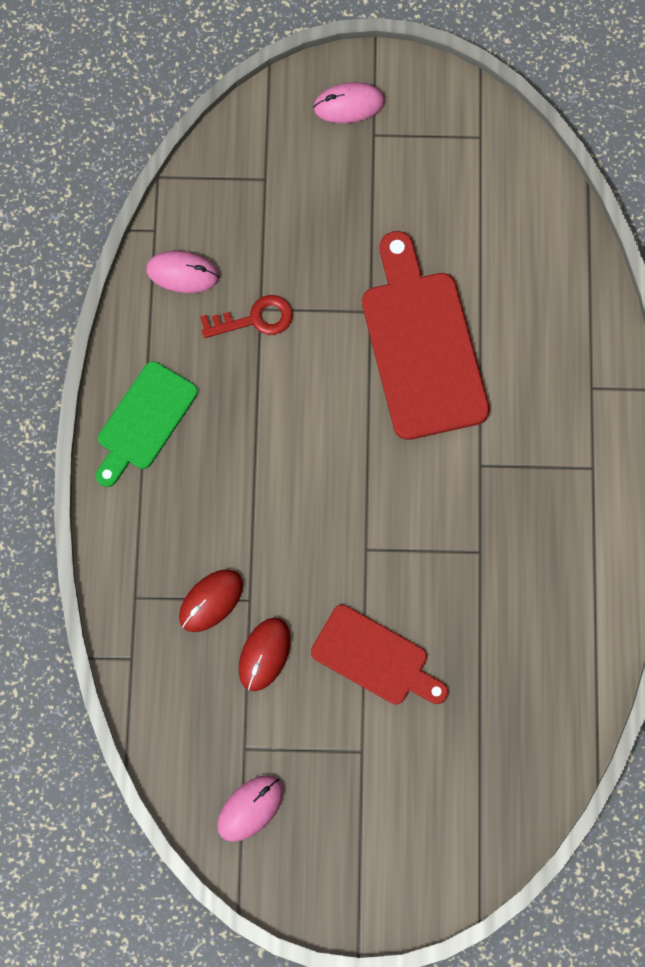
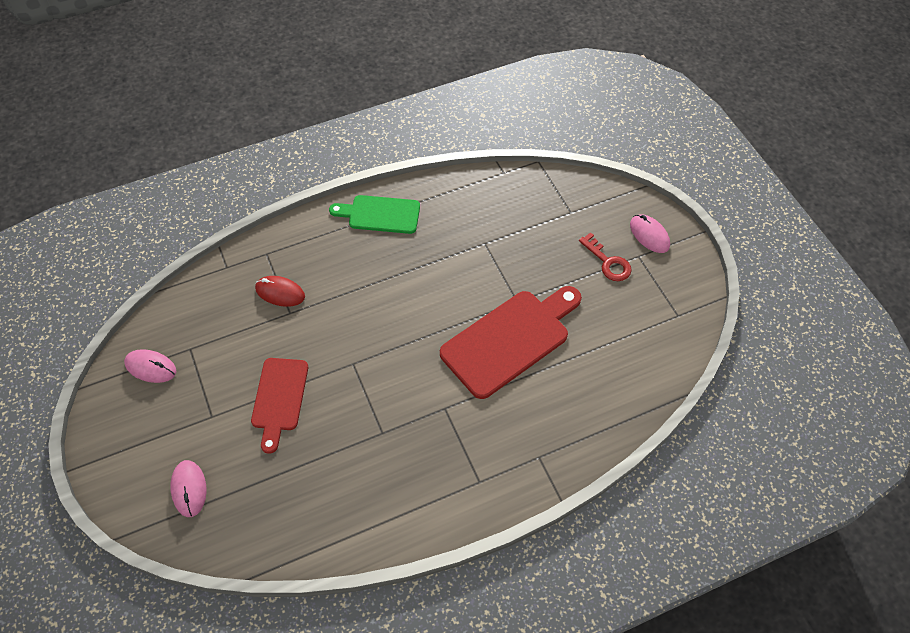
camera: 65 degrees right, 15 degrees down
pink mouse [146,251,219,293] -> pink mouse moved to [170,460,207,517]
red key [200,295,293,338] -> red key moved to [579,232,632,281]
red mouse [239,617,291,691] -> none

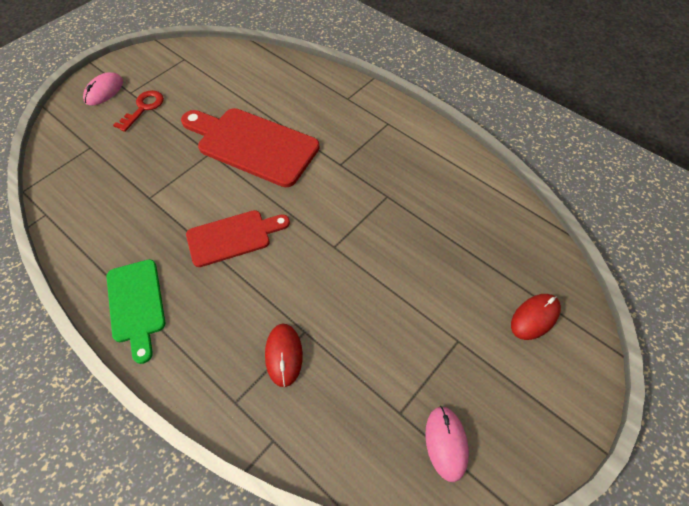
camera: 115 degrees left, 0 degrees up
pink mouse [170,460,207,517] -> red mouse [511,294,561,340]
red cutting board [251,358,308,454] -> red cutting board moved to [186,210,290,267]

